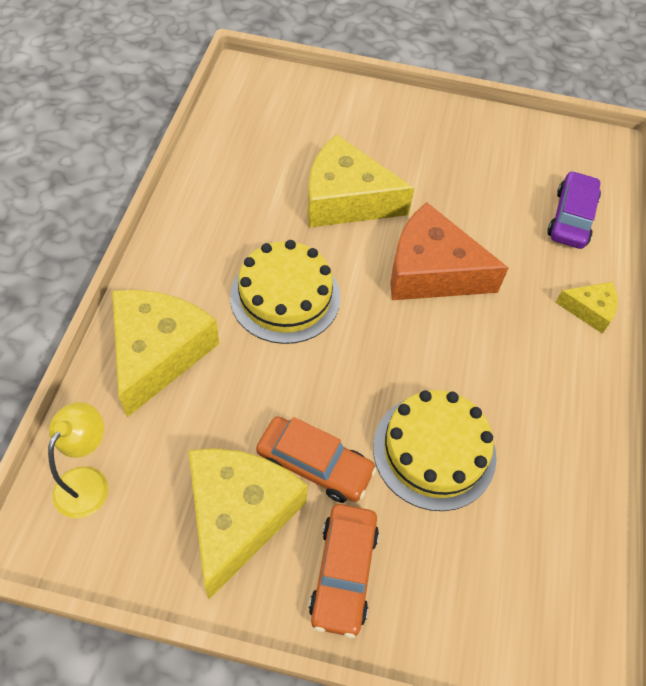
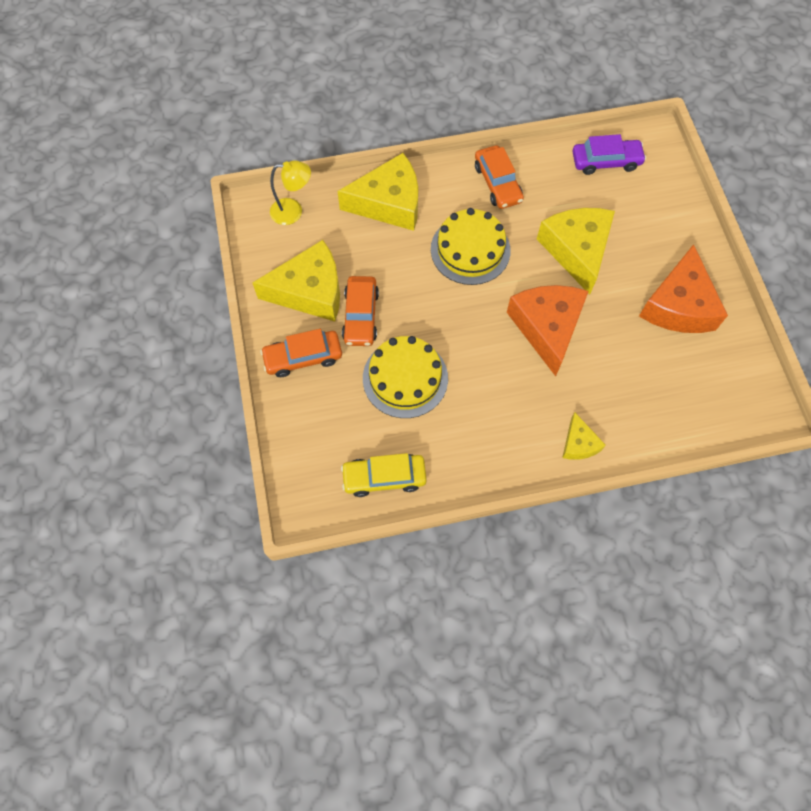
camera: 70 degrees right, 10 degrees up
purple car [547,171,601,249] -> purple car moved to [572,134,646,175]
none -> yellow car [341,453,427,497]
none -> orange car [475,145,524,209]
none -> orange cheese [639,244,728,333]

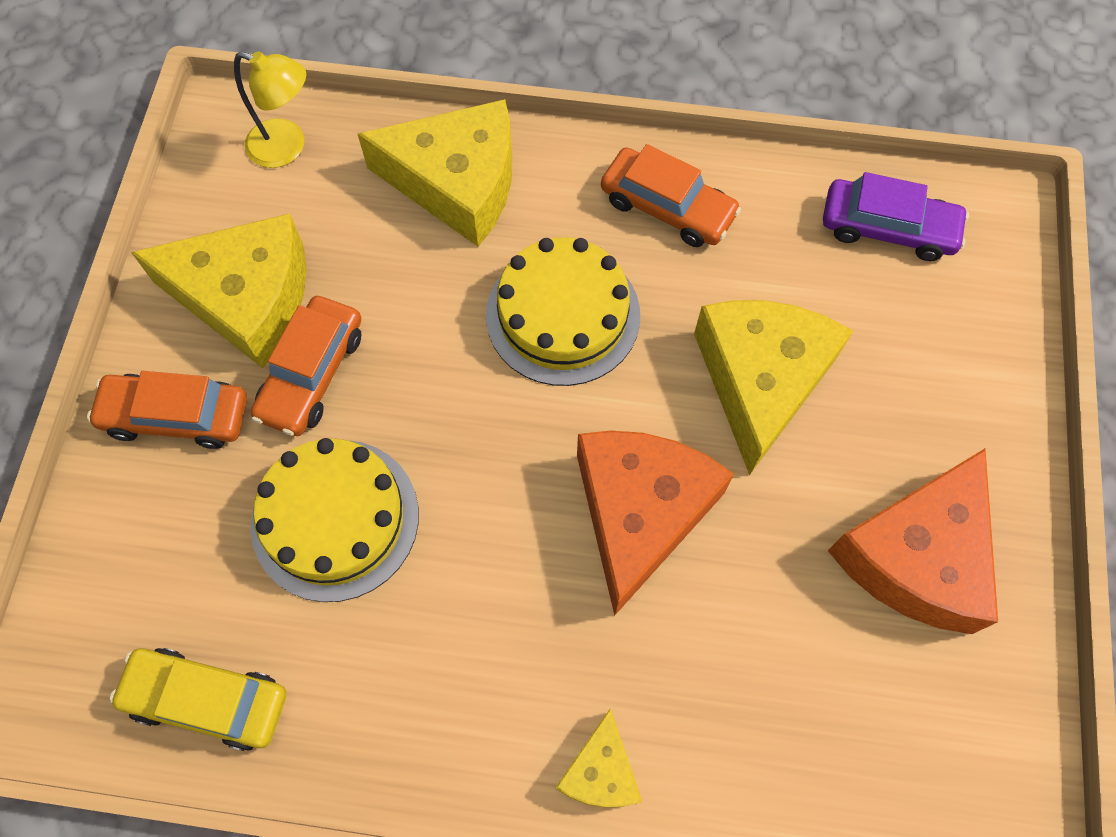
camera: 20 degrees right, 0 degrees up
orange car [475,145,524,209] -> orange car turned 60 degrees counterclockwise [601,144,741,247]

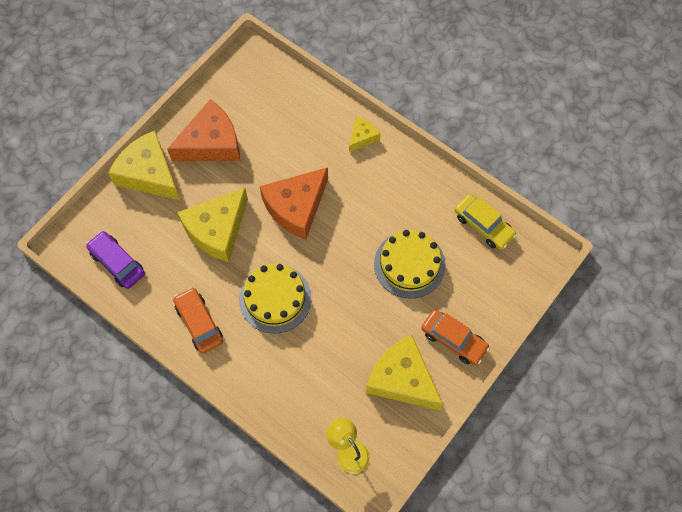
camera: 150 degrees left, 0 degrees up
orange car [251,296,361,436] -> none
yellow cheese [358,99,512,247] -> yellow cheese moved to [108,131,180,200]

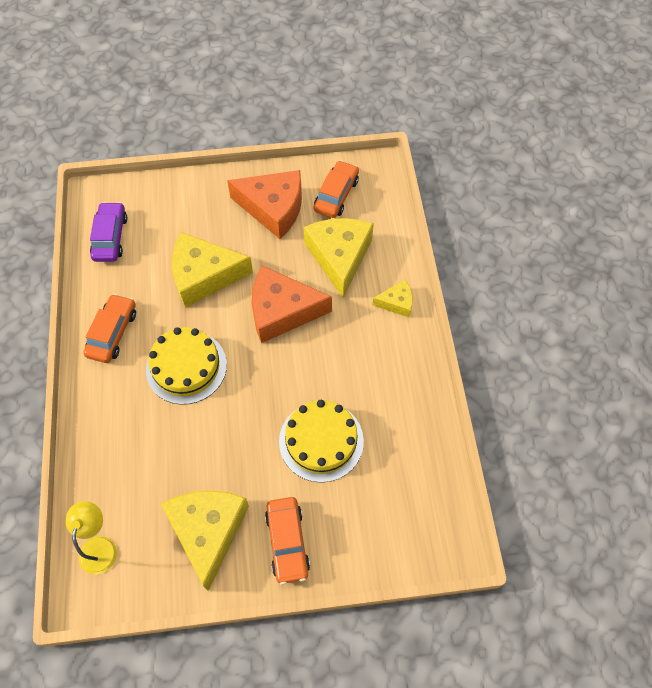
camera: 45 degrees right, 5 degrees down
yellow cheese [108,131,180,200] -> yellow cheese moved to [304,218,374,298]
yellow car [454,194,517,250] -> none
none -> orange car [314,160,359,218]

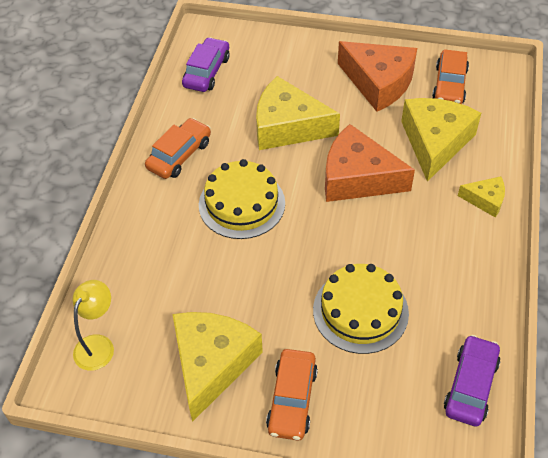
camera: 20 degrees right, 10 degrees down
orange car [314,160,359,218] -> orange car turned 150 degrees clockwise [432,49,469,104]
none -> purple car [444,335,500,427]

